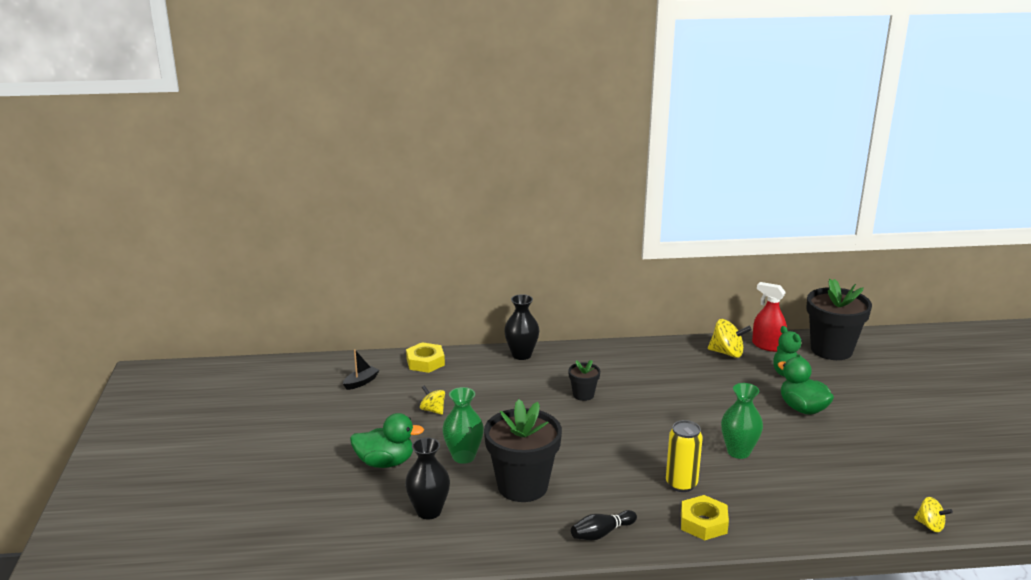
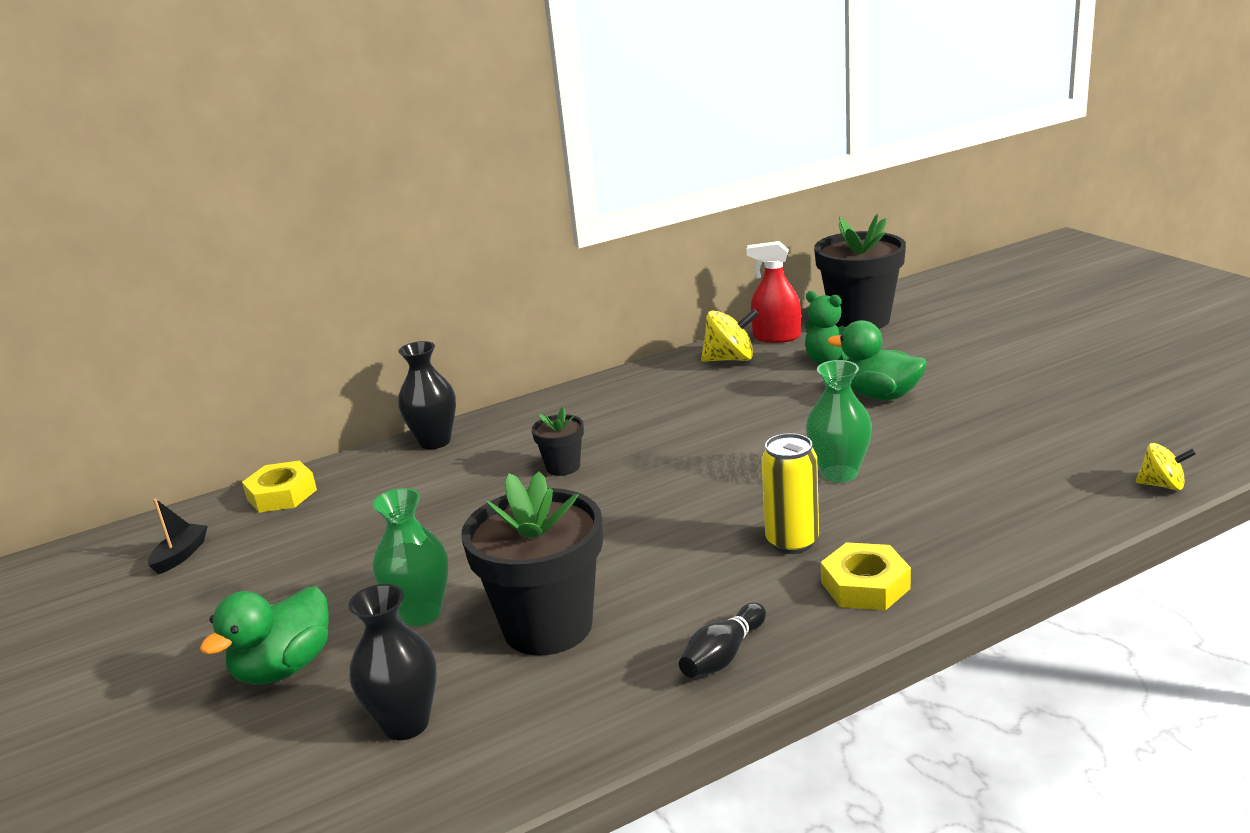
camera: 20 degrees left, 0 degrees up
green duck [350,413,424,468] -> green duck turned 150 degrees clockwise [200,586,329,685]
yellow spinning top [420,385,445,415] -> none

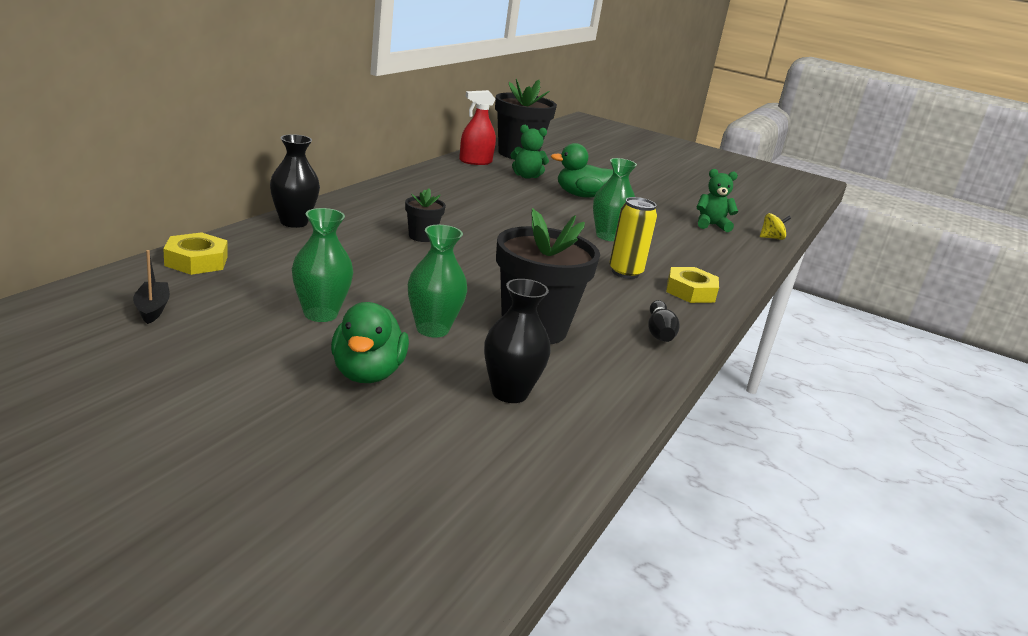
camera: 40 degrees left, 0 degrees up
yellow spinning top [701,309,759,362] -> none
none -> green vase [292,208,353,322]
none -> green teddy bear [696,169,738,232]

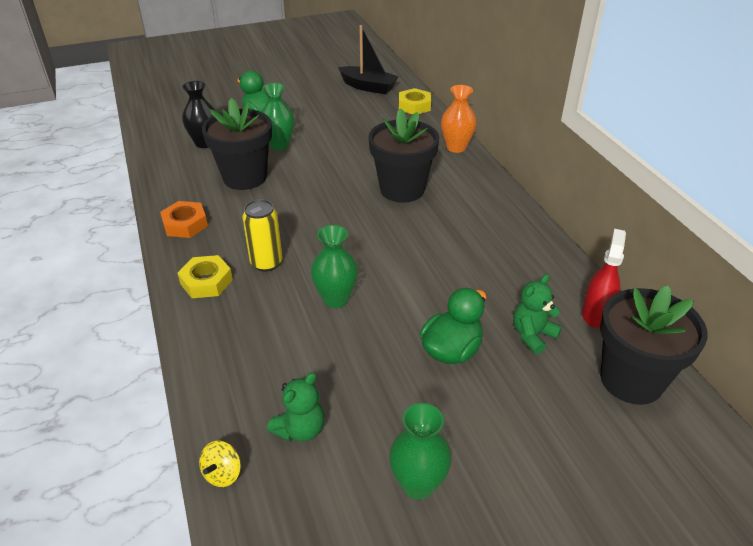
camera: 135 degrees right, 15 degrees up
black boat [133,250,170,324] -> black boat [338,25,399,94], size x1.85
black vase [270,134,320,228] -> orange vase [441,85,476,153]
green vase [292,208,353,322] -> green vase moved to [389,403,452,500]
black flower pot [405,188,446,242] -> black flower pot [368,108,439,203], size x2.09
black bowling pin [648,300,679,342] -> orange nut [160,201,208,238]

